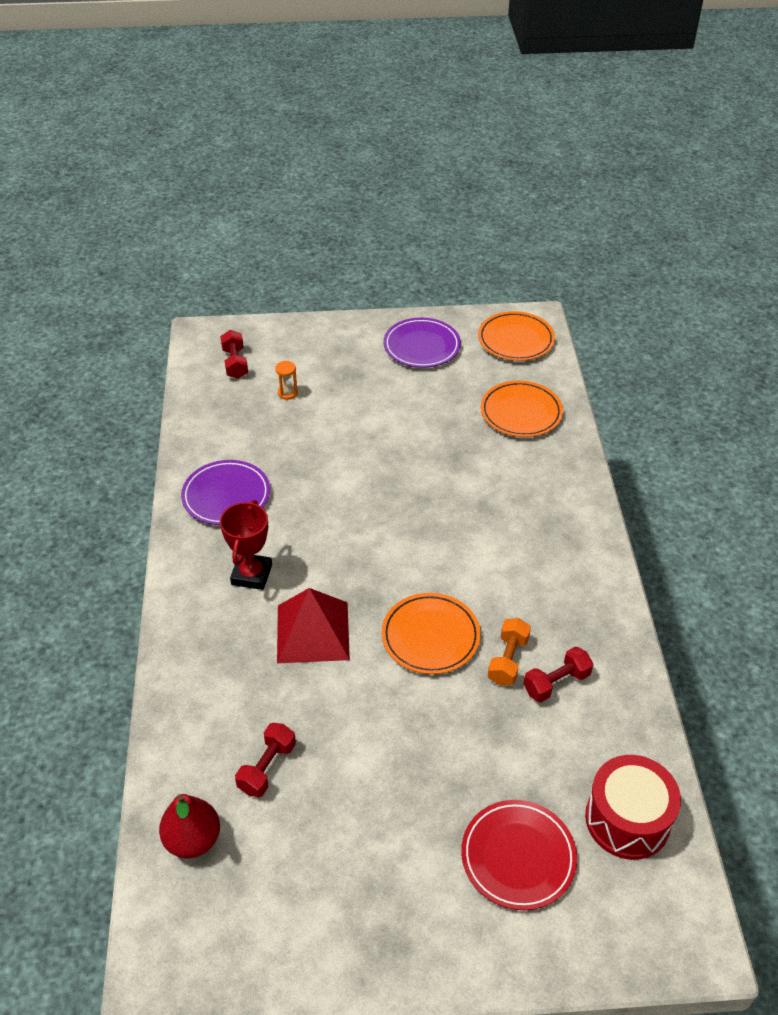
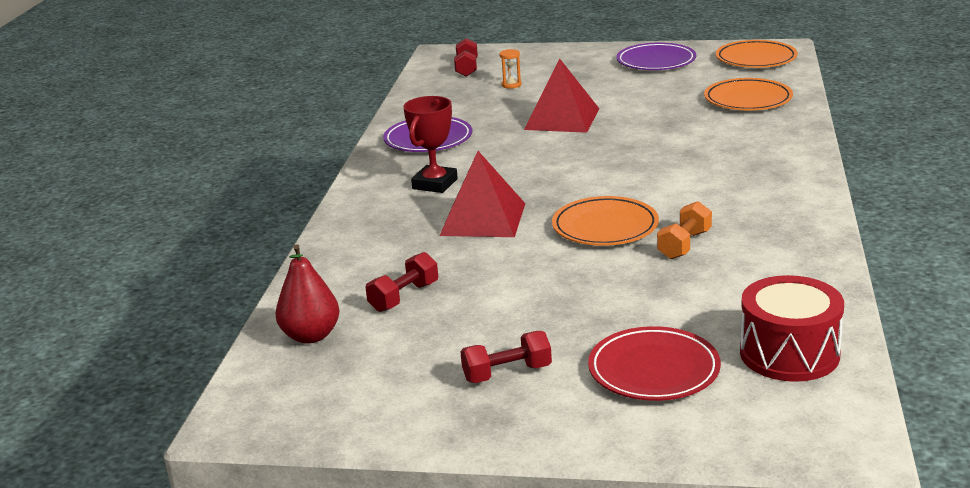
camera: 15 degrees right, 20 degrees down
red dumbbell [523,647,593,702] -> red dumbbell moved to [460,331,552,383]
none -> red pyramid [524,59,599,133]

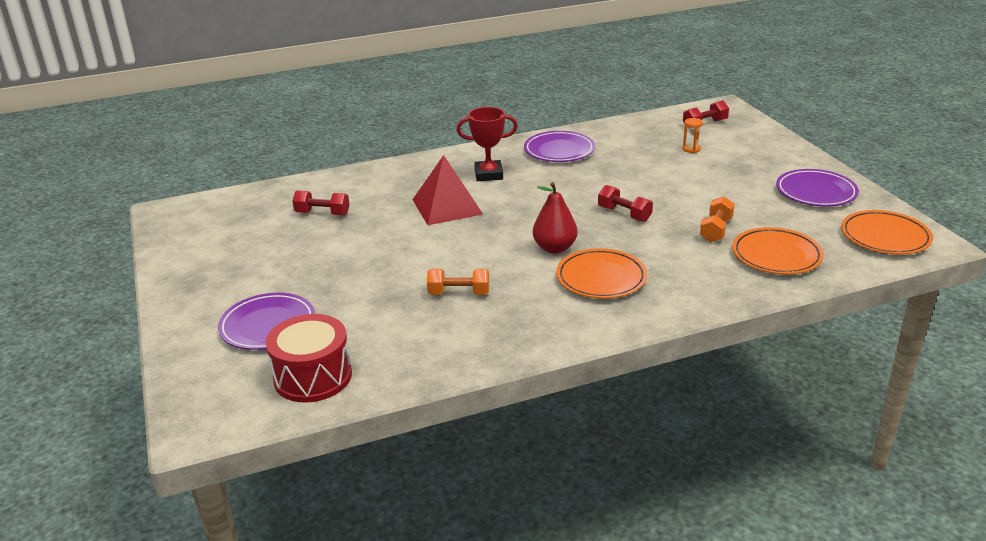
camera: 60 degrees right, 5 degrees up
red pear [275,244,339,344] -> red pear moved to [533,182,578,254]
red dumbbell [460,331,552,383] -> red dumbbell moved to [598,185,653,222]
red pyramid [524,59,599,133] -> none
orange plate [552,196,659,246] -> orange plate moved to [556,248,647,299]
red plate [588,326,721,401] -> purple plate [218,293,315,350]
none -> orange dumbbell [700,196,735,242]

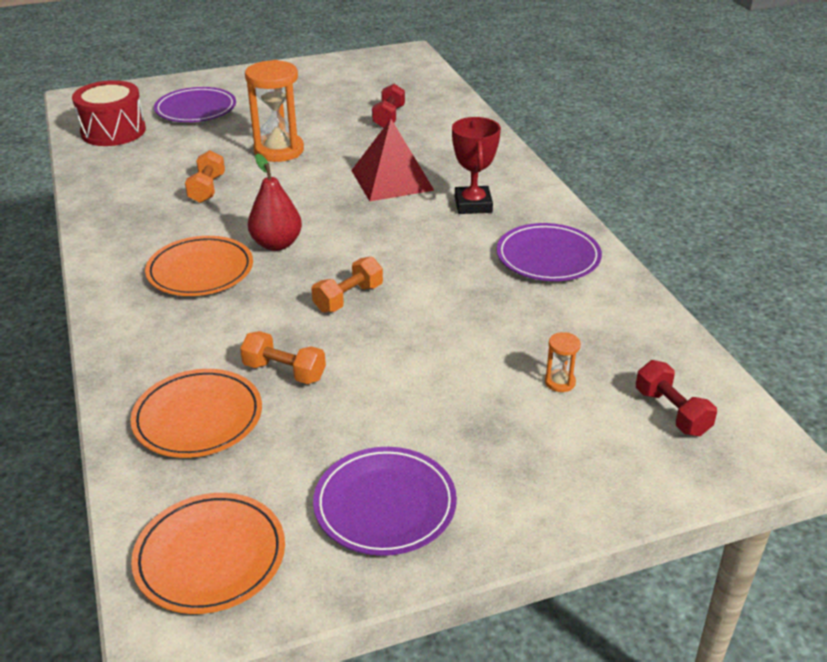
camera: 90 degrees right, 5 degrees up
red dumbbell [598,185,653,222] -> orange dumbbell [311,257,383,313]
none -> orange hourglass [245,60,304,162]

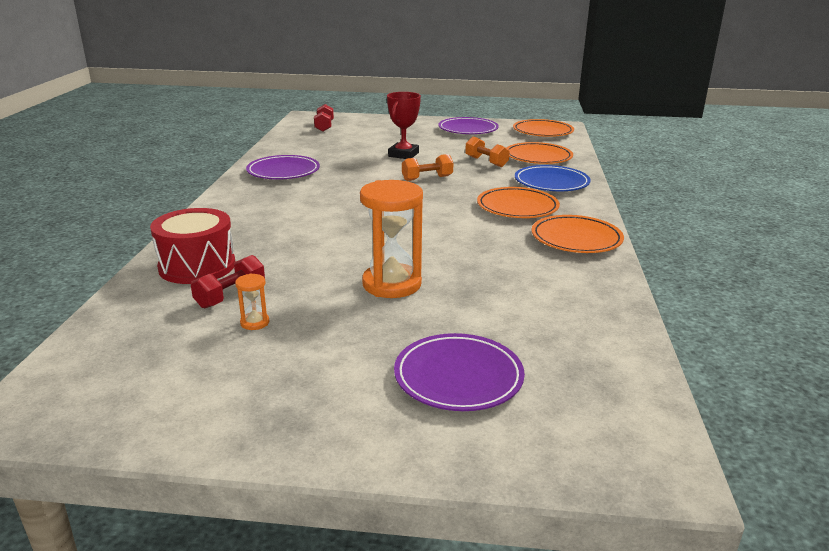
camera: 155 degrees left, 10 degrees down
red drum [72,80,146,146] -> red drum moved to [150,208,235,284]
orange dumbbell [185,150,225,203] -> none
red pear [248,154,302,251] -> none
red pyramid [351,119,435,201] -> none
red trophy [452,117,501,214] -> red trophy moved to [387,92,421,159]
orange hourglass [545,332,581,392] -> orange hourglass moved to [235,274,269,330]
none -> blue plate [515,165,591,191]
none -> orange plate [532,215,624,253]

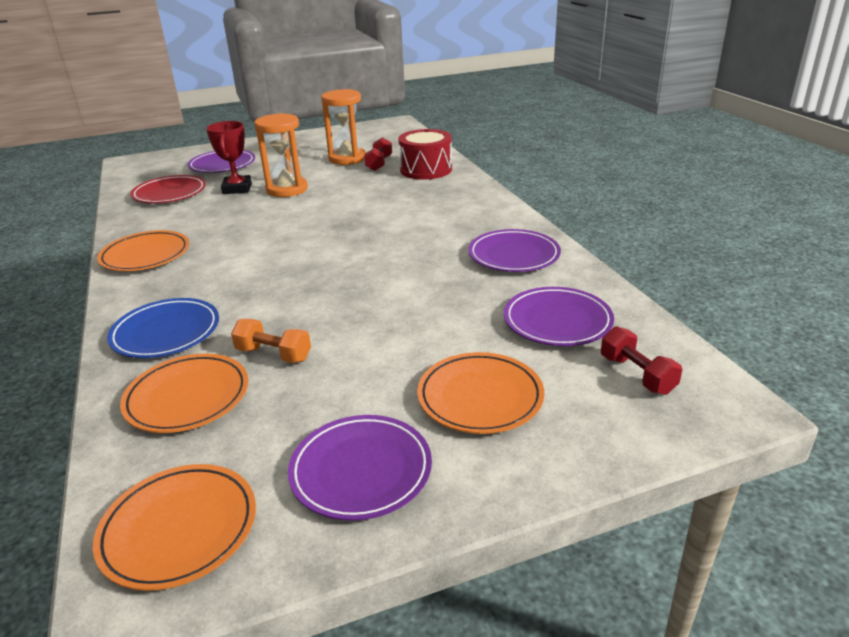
camera: 155 degrees right, 5 degrees up
orange hourglass [235,274,269,330] -> orange hourglass [321,89,366,165], size x2.29
red trophy [387,92,421,159] -> red trophy moved to [206,121,252,194]
orange dumbbell [402,154,453,181] -> none
orange plate [477,187,560,218] -> orange plate moved to [417,352,544,434]
none -> red plate [130,175,206,203]
none -> purple plate [504,287,614,346]

